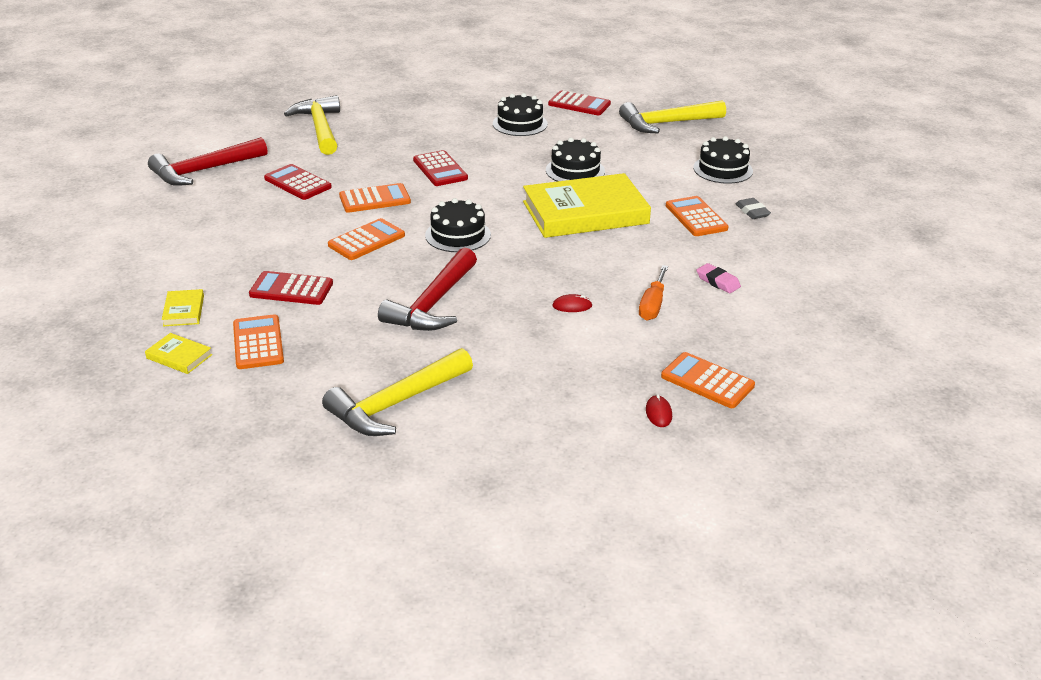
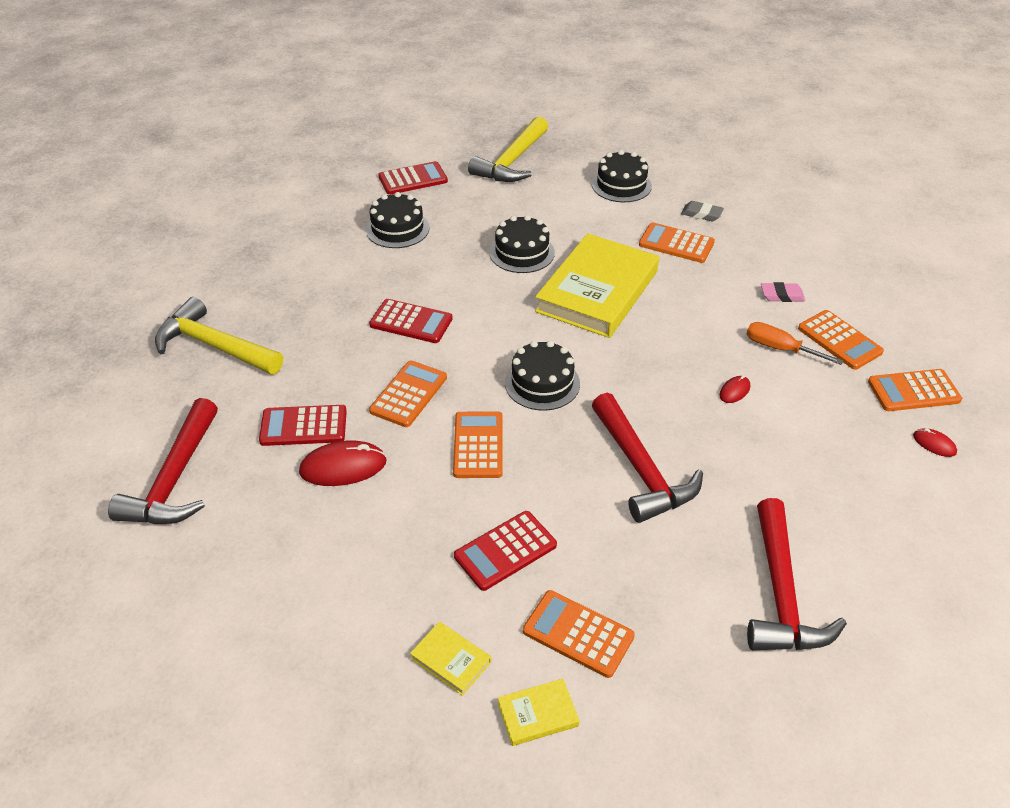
camera: 45 degrees left, 10 degrees up
yellow hammer [322,348,473,436] -> red hammer [747,498,847,650]
orange screwdriver [639,265,668,321] -> orange screwdriver turned 150 degrees clockwise [747,322,843,365]
none -> red mouse [299,440,387,486]
none -> orange calculator [798,310,884,370]

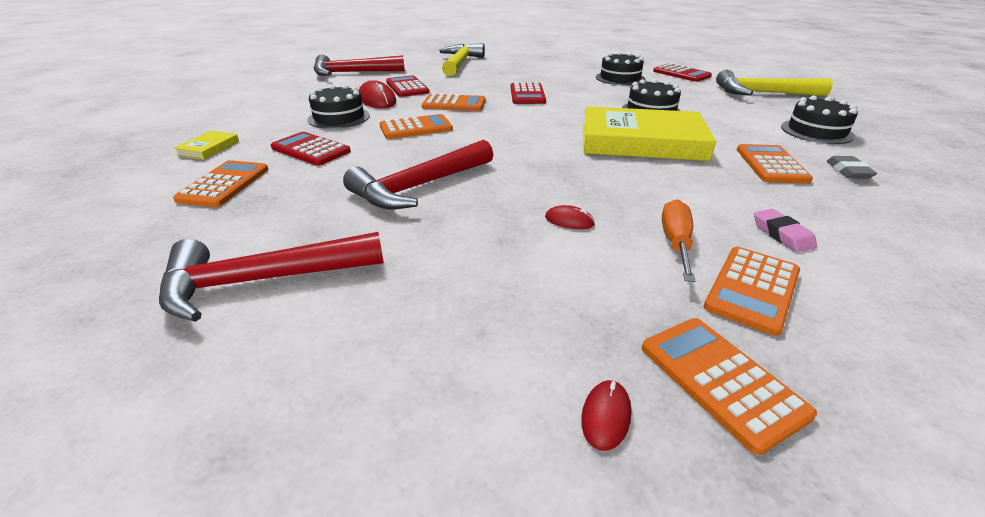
camera: 70 degrees right, 10 degrees down
yellow book [498,679,580,746] -> none
black cake [505,341,580,411] -> black cake moved to [308,84,370,129]

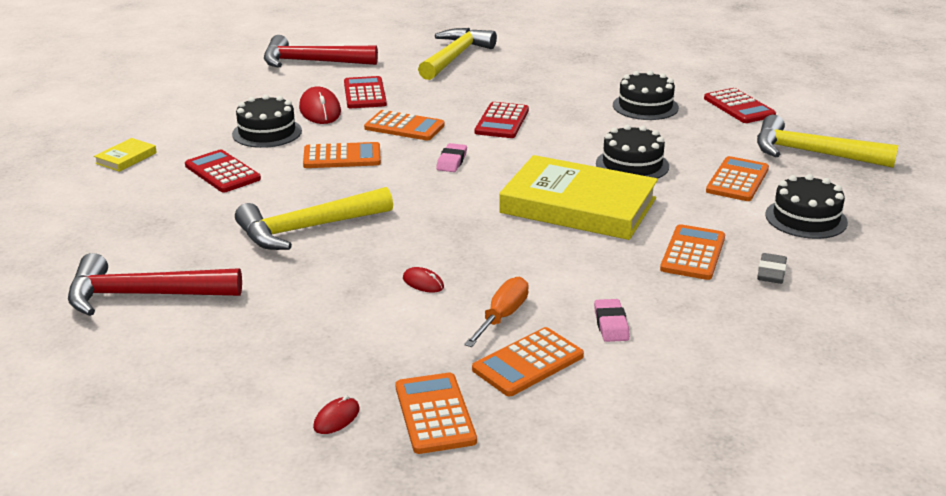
camera: 15 degrees right, 5 degrees down
orange calculator [173,160,268,207] -> orange calculator moved to [706,156,769,201]
red hammer [343,140,493,210] -> yellow hammer [235,187,393,250]
none -> pink eraser [436,143,467,172]

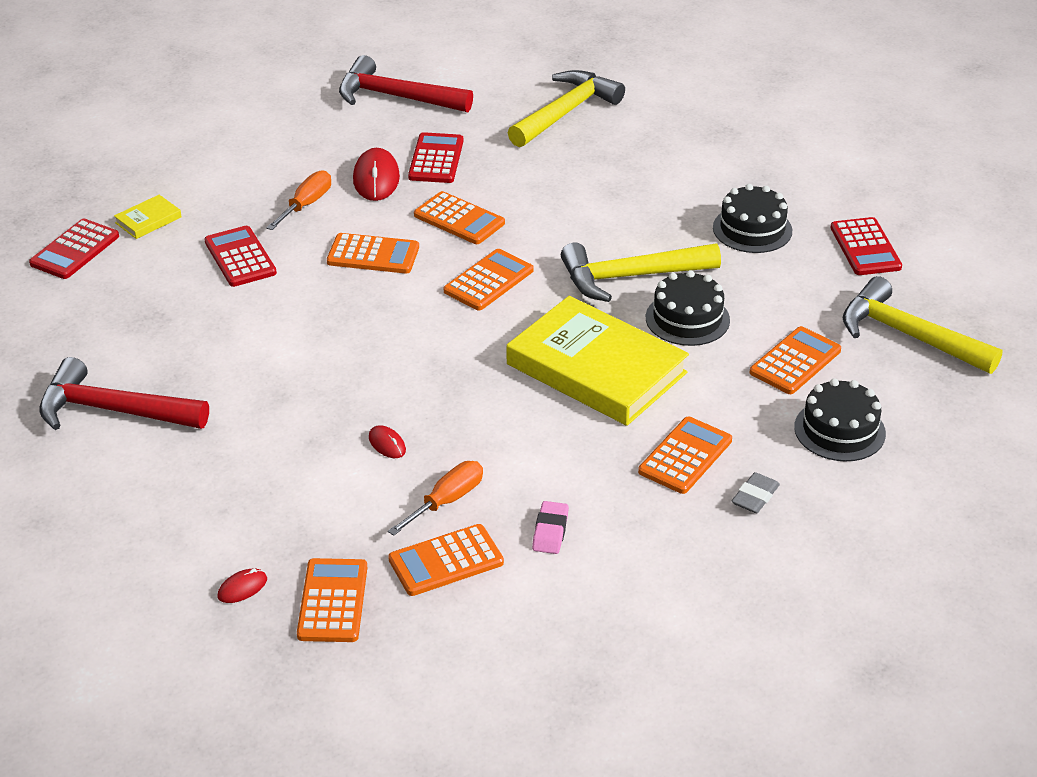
camera: 15 degrees right, 10 degrees up
black cake [232,94,302,148] -> orange screwdriver [266,170,331,230]
yellow hammer [235,187,393,250] -> yellow hammer moved to [561,243,721,302]
pink eraser [436,143,467,172] -> orange calculator [444,249,534,310]
red calculator [475,102,529,138] -> red calculator moved to [29,219,119,279]

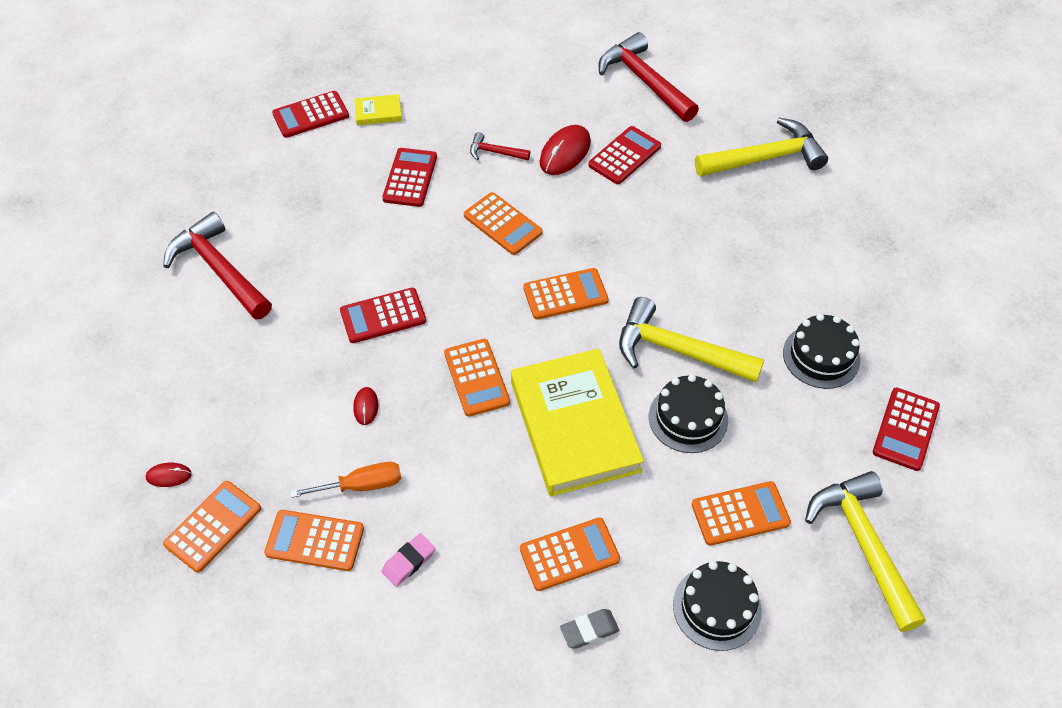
camera: 35 degrees right, 15 degrees up
orange screwdriver [266,170,331,230] -> red hammer [470,132,530,160]
orange calculator [414,191,505,244] -> orange calculator moved to [444,339,510,417]
none -> red calculator [340,288,426,343]

